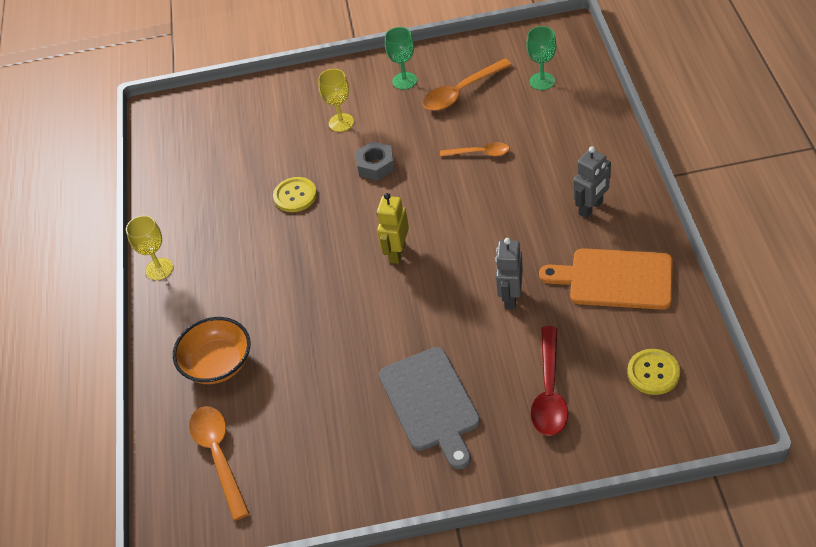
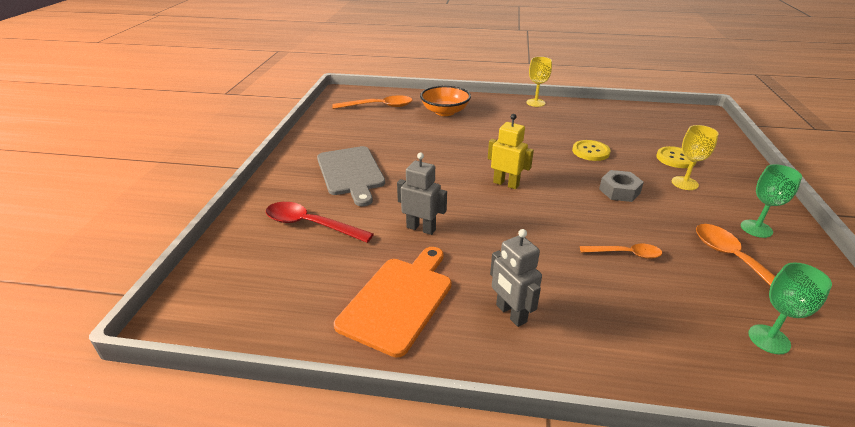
camera: 100 degrees right, 15 degrees down
grey cutting board [379,347,480,469] -> grey cutting board turned 105 degrees counterclockwise [317,146,385,206]
orange spoon [440,142,509,157] -> orange spoon turned 105 degrees counterclockwise [580,244,662,259]
yellow button [627,349,680,395] -> yellow button moved to [656,146,696,168]

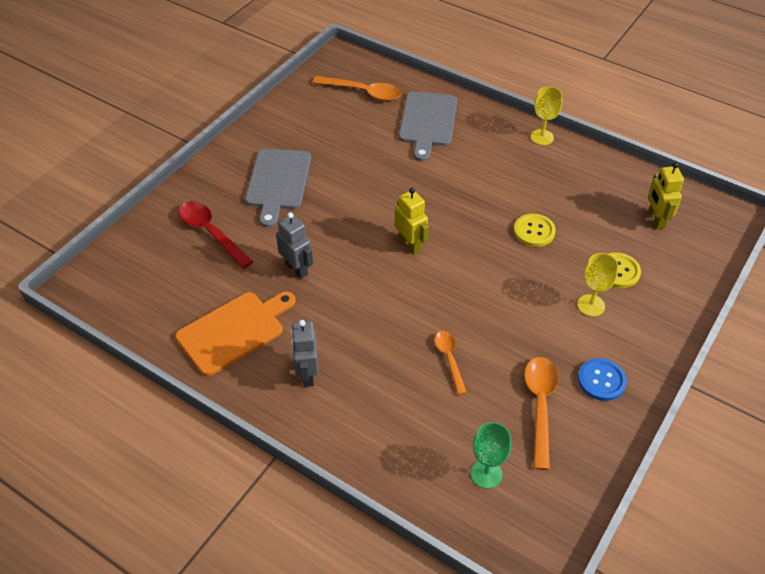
camera: 25 degrees right, 15 degrees up
orange bowl [420,86,471,116] -> grey cutting board [399,91,457,161]
orange spoon [580,244,662,259] -> orange spoon turned 135 degrees counterclockwise [434,331,467,395]
grey nut [599,170,644,202] -> none
green goblet [741,164,802,238] -> blue button [578,358,627,401]
none -> yellow robot [648,162,684,229]

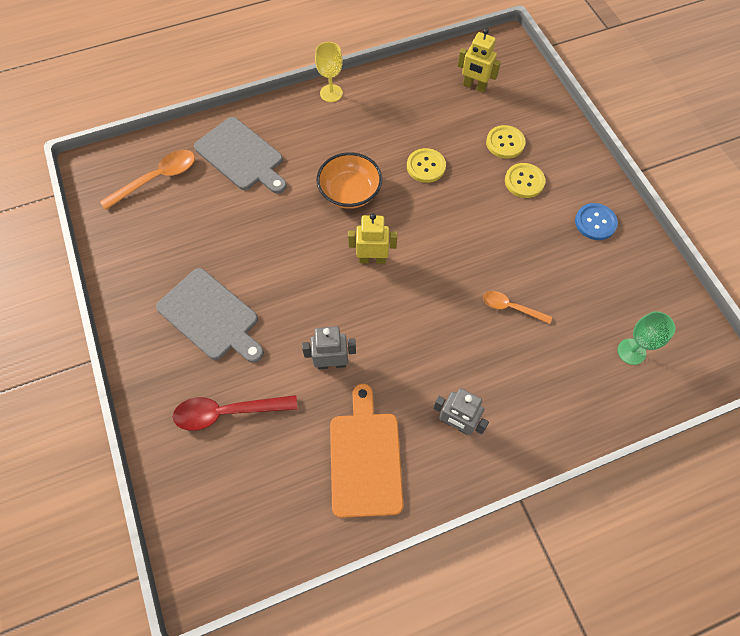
camera: 55 degrees left, 15 degrees up
orange spoon [524,357,558,470] -> none
yellow goblet [577,253,619,316] -> yellow button [505,163,546,198]
none -> orange bowl [316,152,382,209]

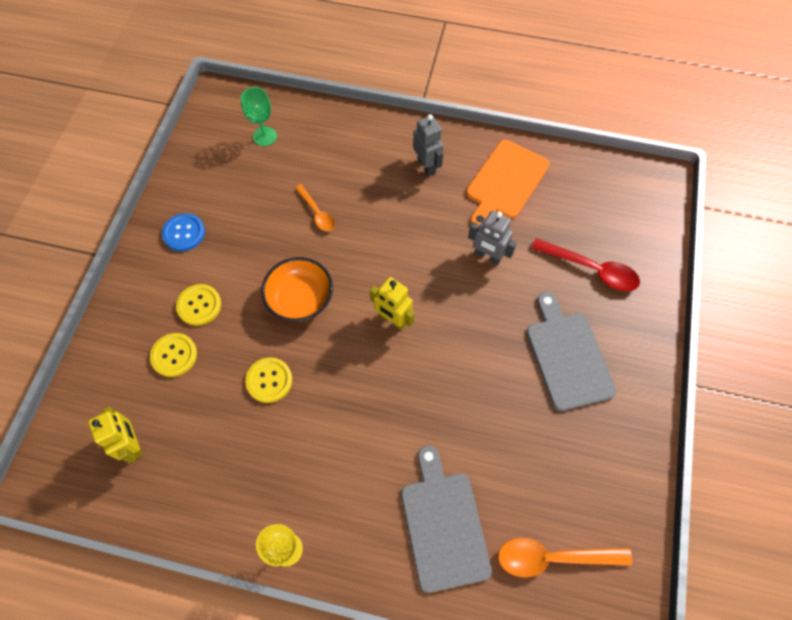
camera: 145 degrees left, 0 degrees up
orange bowl [316,152,382,209] -> orange bowl moved to [261,257,333,322]

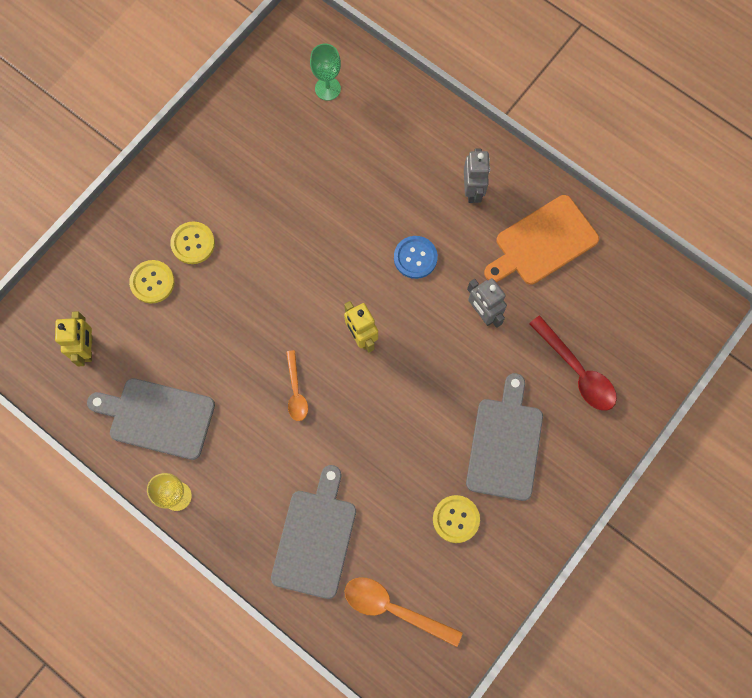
camera: 25 degrees right, 10 degrees up
blue button [162,213,205,251] -> blue button moved to [394,236,438,279]
yellow button [245,357,292,403] -> yellow button moved to [433,495,480,543]
orange bowl [261,257,333,322] -> none
orange spoon [295,184,335,231] -> orange spoon moved to [286,350,308,421]
none -> grey cutting board [87,378,215,460]

